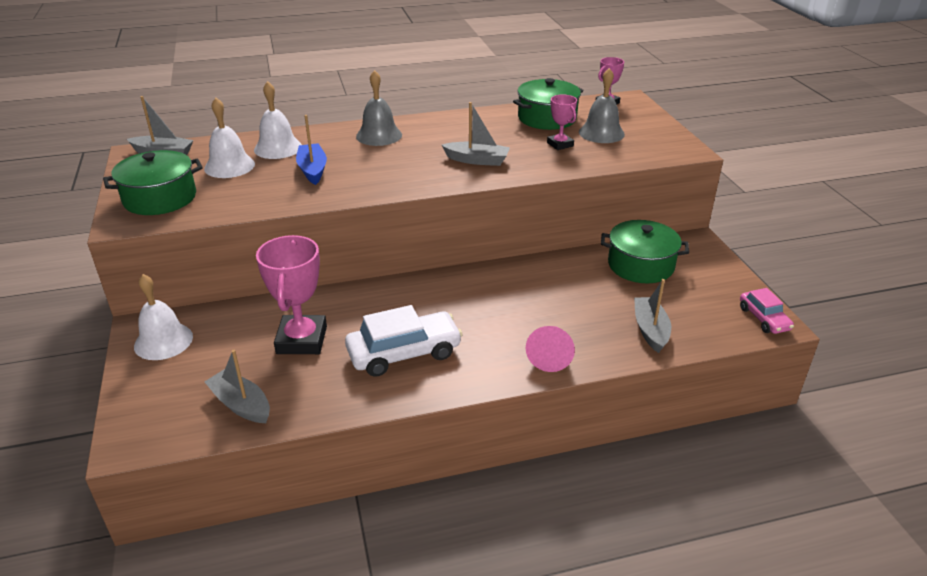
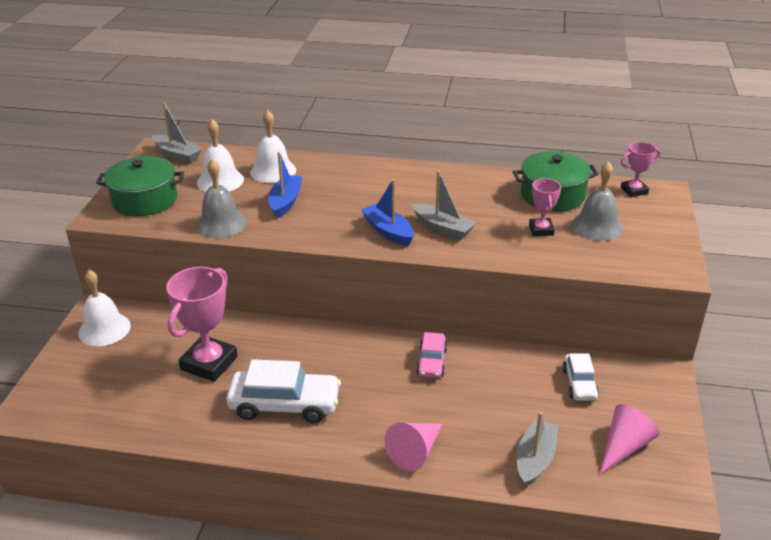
camera: 25 degrees right, 0 degrees up
grey boat [204,350,270,423] -> none
grey bell [356,70,402,146] -> grey bell moved to [196,159,247,238]
green pot [601,220,689,283] -> white car [562,354,599,401]
pink car [740,288,794,334] -> pink car moved to [416,332,447,378]
none -> blue boat [361,179,414,246]
none -> pink cone [600,404,659,474]

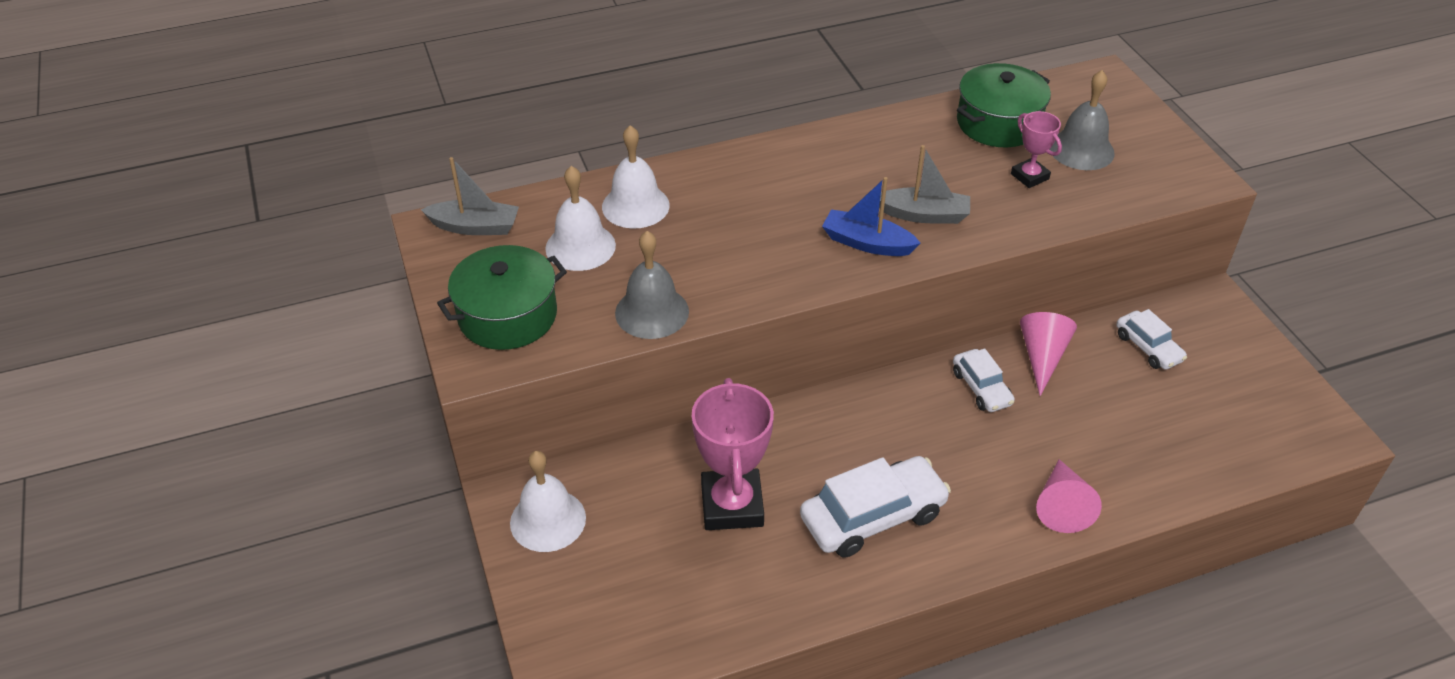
camera: 30 degrees left, 10 degrees up
blue boat [268,152,302,218] -> none
pink car [416,332,447,378] -> white car [953,349,1015,412]
grey boat [516,412,558,487] -> none
pink cone [600,404,659,474] -> pink cone moved to [1020,312,1077,396]
pink trophy [621,142,660,197] -> none

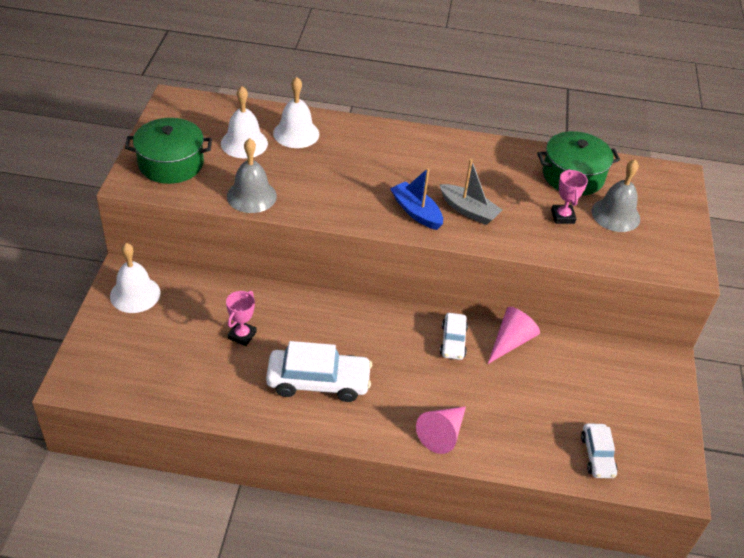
camera: 25 degrees right, 0 degrees up
grey boat [421,157,519,235] -> none
pink trophy [692,378,774,530] -> pink trophy [226,291,257,346], size x0.54
white car [1116,309,1187,370] -> white car moved to [581,423,618,478]

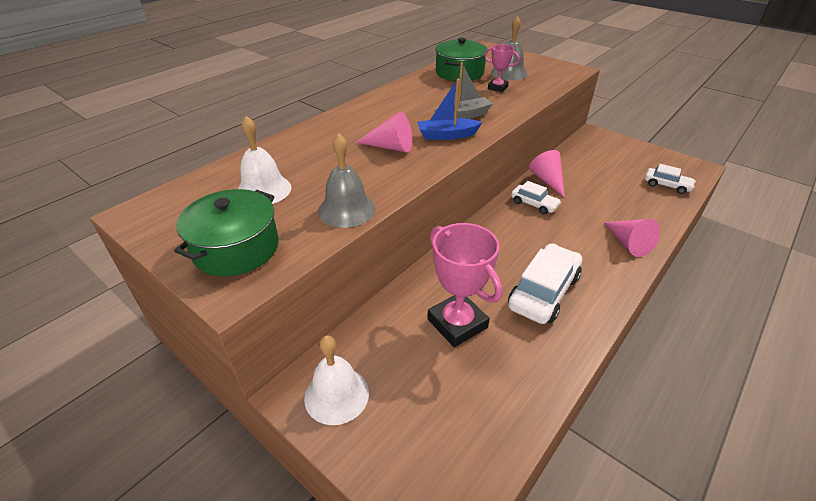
camera: 55 degrees left, 5 degrees down
pink trophy [226,291,257,346] -> pink trophy [427,223,503,347], size x1.87
white bell [273,77,319,148] -> none
none -> pink cone [355,112,412,153]

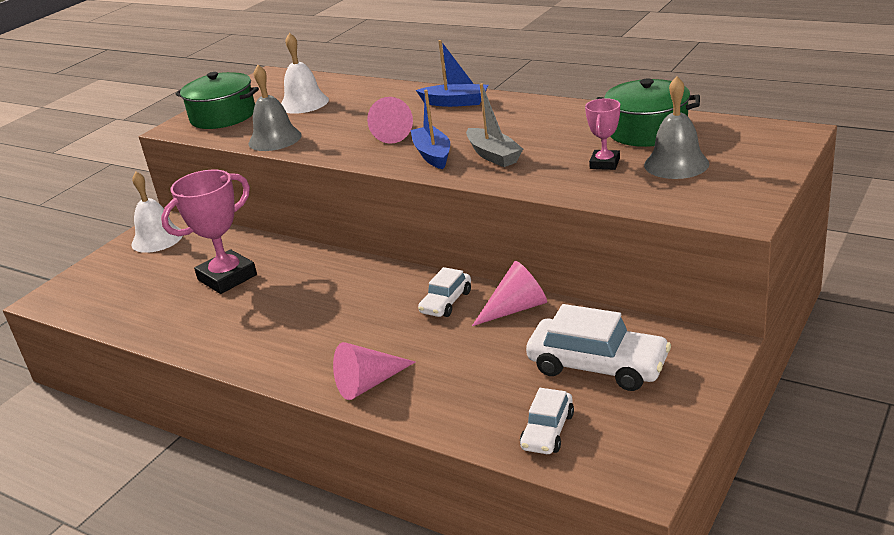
camera: 85 degrees right, 10 degrees down
white car [508,243,582,324] -> white car moved to [526,304,671,391]
none -> blue boat [416,40,488,107]

